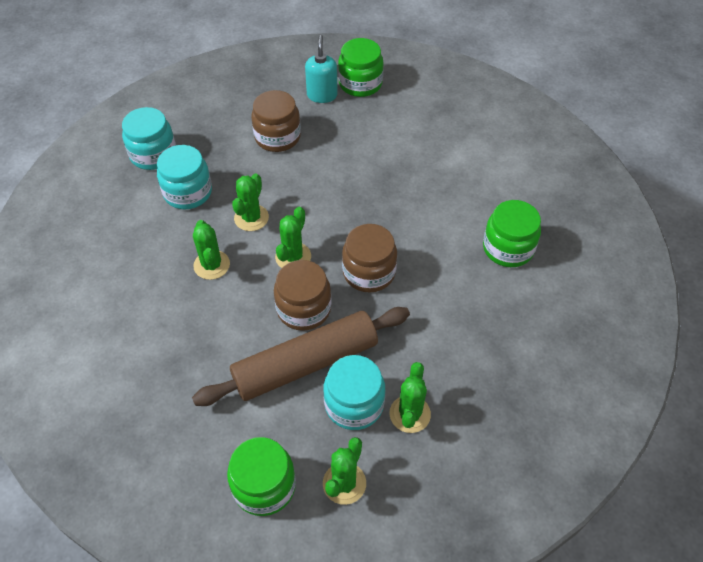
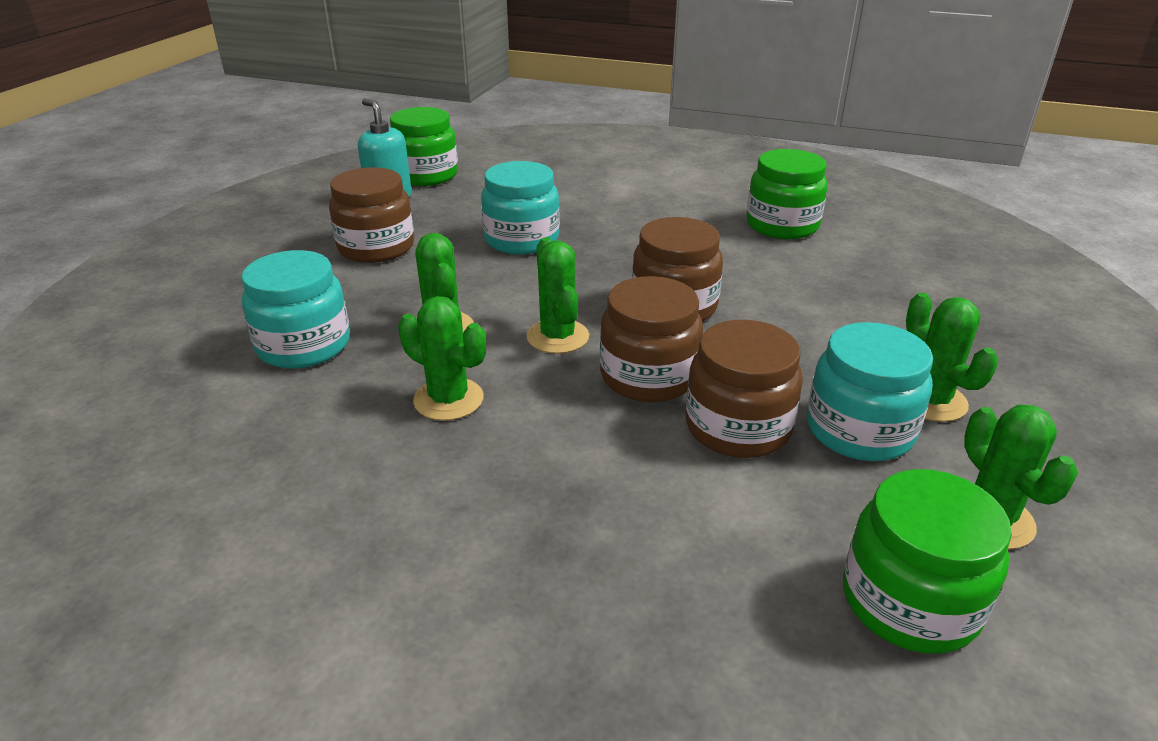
camera: 40 degrees left, 20 degrees down
turquoise jar [122,107,176,170] -> turquoise jar moved to [481,161,560,255]
brown rolling pin [192,307,410,406] -> brown jar [686,320,803,458]

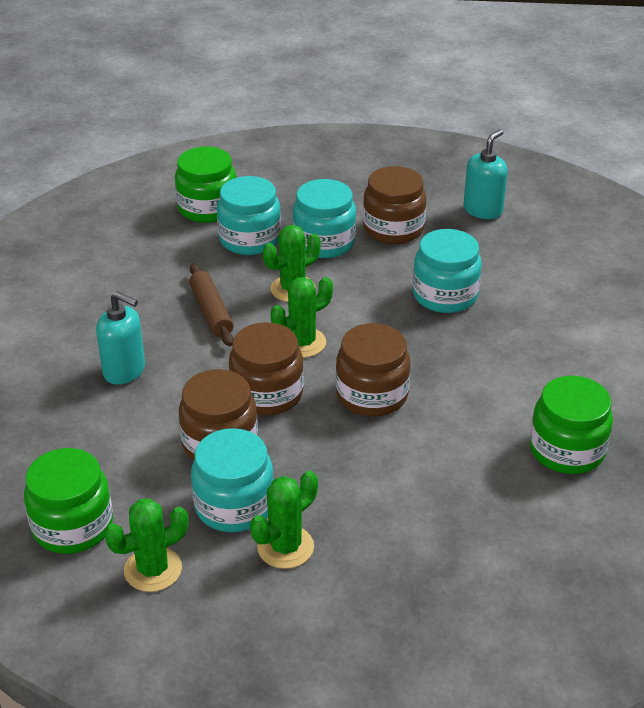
camera: 75 degrees right, 5 degrees up
green jar [390,107,458,186] -> green jar moved to [175,146,236,223]
green cactus [398,296,486,421] -> brown rolling pin [189,263,234,346]
none -> turquoise soap dispenser [96,291,145,385]
none -> turquoise jar [292,179,356,258]

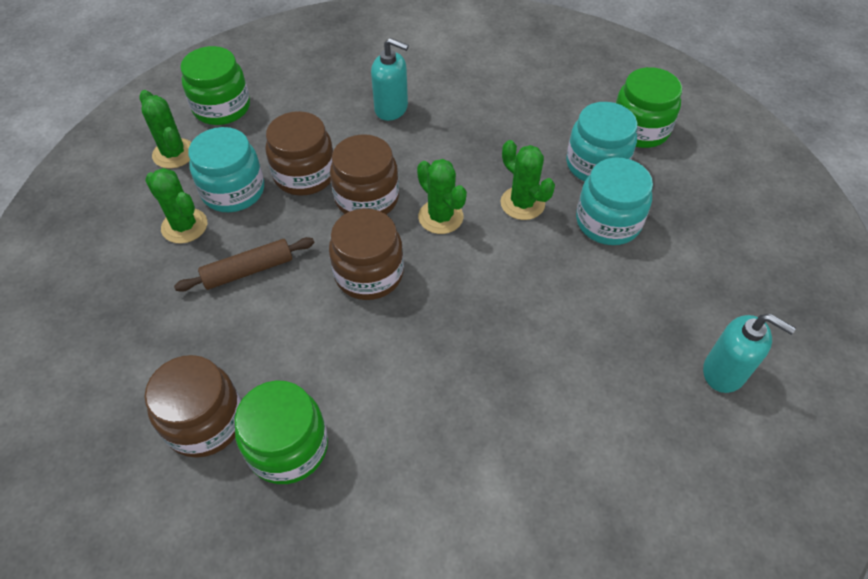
camera: 85 degrees right, 15 degrees up
turquoise soap dispenser [96,291,145,385] -> turquoise soap dispenser turned 90 degrees counterclockwise [371,38,409,121]
brown rolling pin [189,263,234,346] -> brown rolling pin moved to [174,237,314,292]
brown jar [363,166,426,244] -> brown jar moved to [144,355,241,458]
turquoise jar [413,229,482,313] -> none

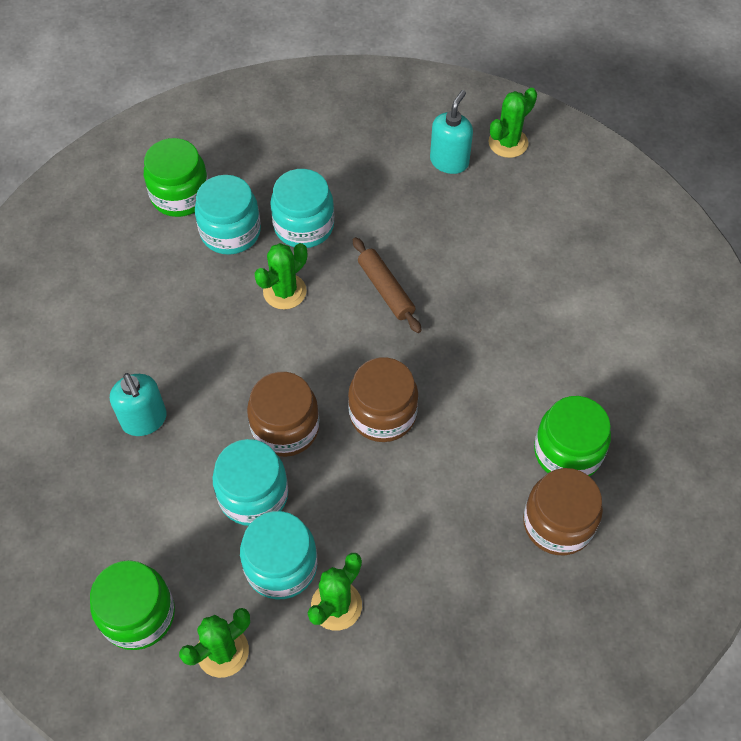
camera: 95 degrees left, 5 degrees up
brown rolling pin [174,237,314,292] -> brown rolling pin moved to [353,237,422,333]
brown jar [265,111,333,195] -> turquoise jar [212,439,288,526]
turquoise soap dispenser [371,38,409,121] -> turquoise soap dispenser turned 135 degrees clockwise [110,373,167,436]
green cactus [417,159,467,234] -> green cactus moved to [488,88,537,158]

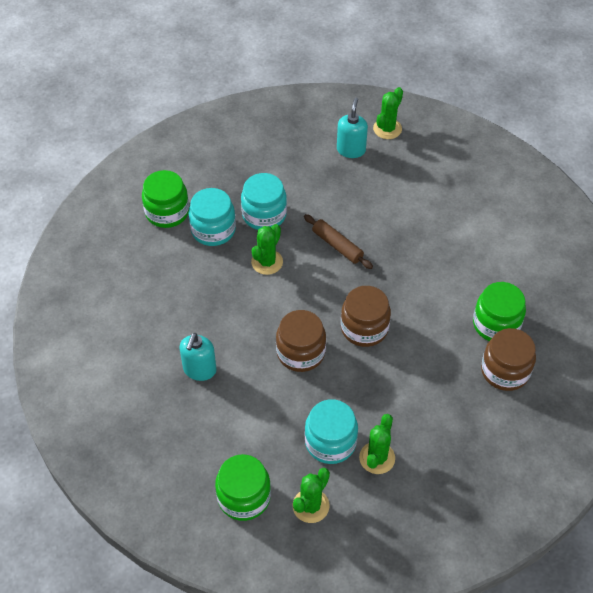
camera: 15 degrees left, 5 degrees down
turquoise soap dispenser [110,373,167,436] -> turquoise soap dispenser turned 60 degrees clockwise [180,333,217,381]
turquoise jar [212,439,288,526] -> none

